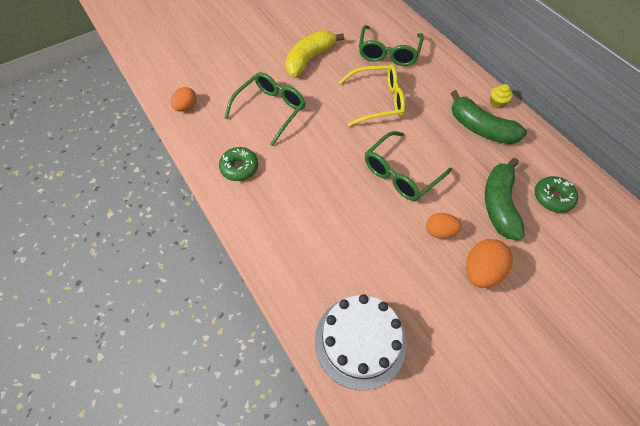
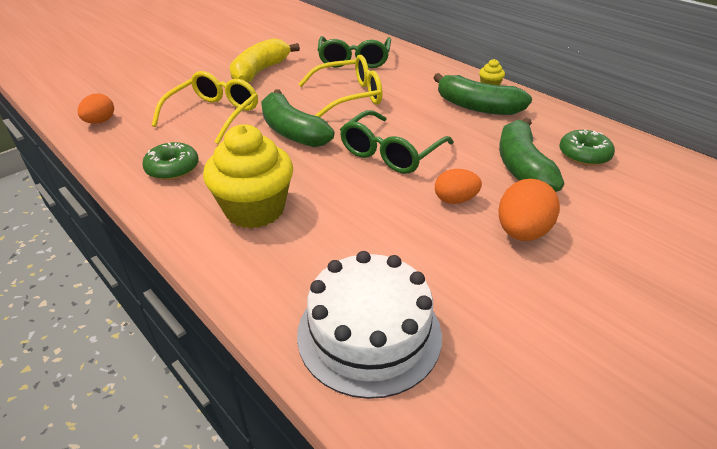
camera: 10 degrees left, 20 degrees down
green glasses [224,72,306,146] -> yellow glasses [152,71,258,144]
none -> yellow cupcake [203,124,293,228]
none -> green banana [261,89,334,147]

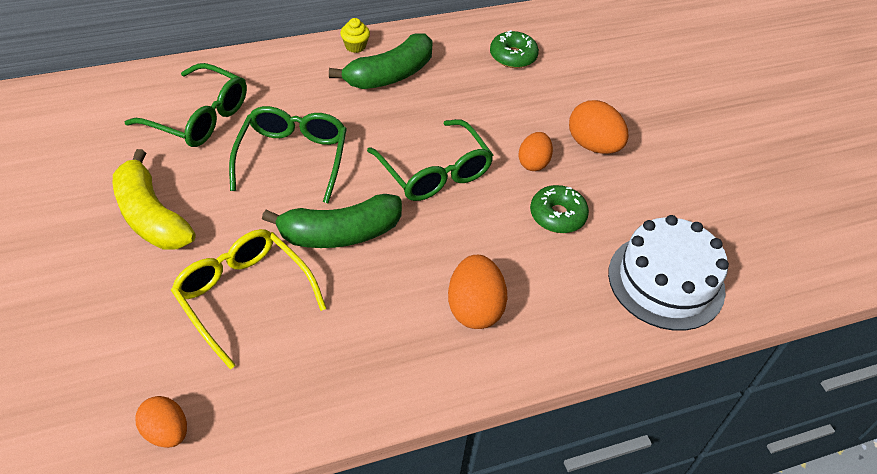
camera: 70 degrees left, 10 degrees up
green donut [142,142,199,180] -> green donut moved to [530,185,589,233]
yellow cupcake [203,124,293,228] -> orange egg [448,255,508,329]
yellow glasses [299,55,383,117] -> green glasses [229,106,347,203]
green banana [499,118,564,192] -> none

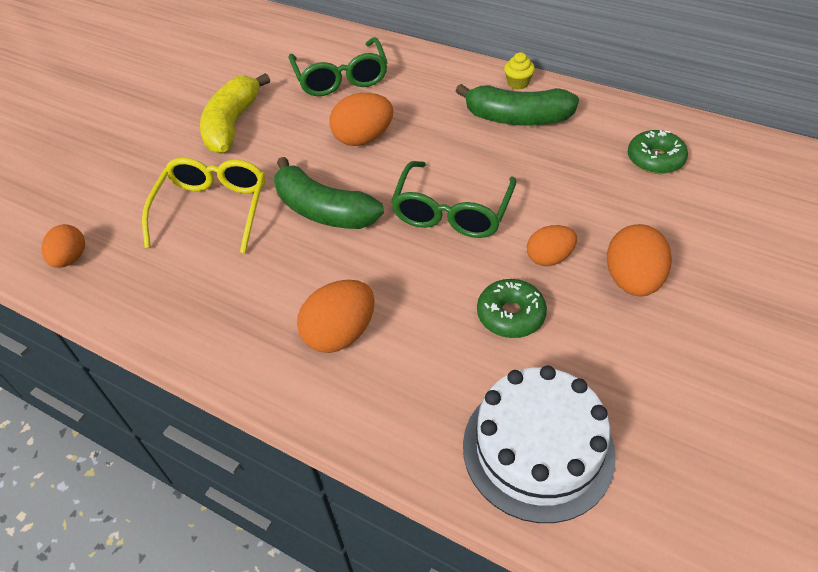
camera: 55 degrees right, 0 degrees up
green glasses [229,106,347,203] -> orange egg [329,93,394,146]

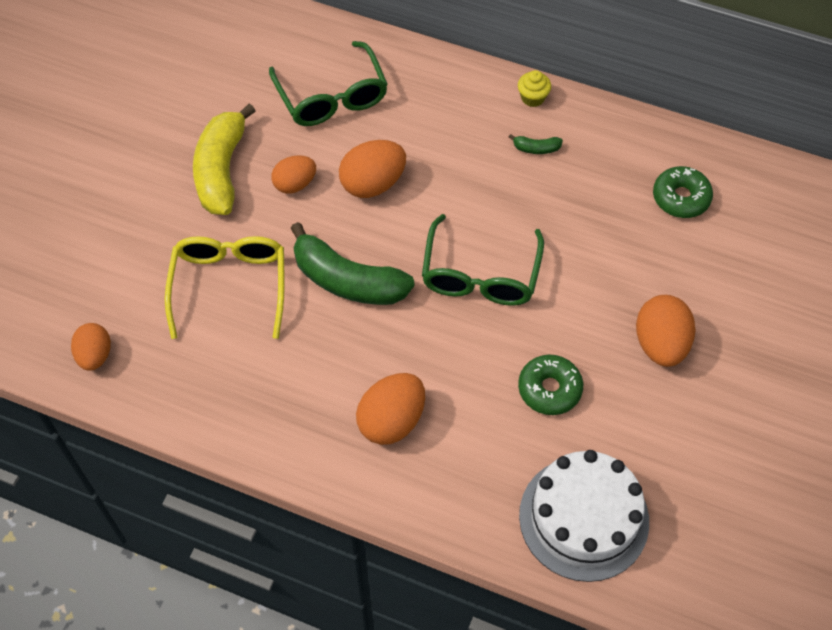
camera: 10 degrees left, 10 degrees up
green banana [456,84,579,126] -> green banana [509,134,563,154], size x0.41
orange egg [527,225,577,266] -> orange egg moved to [271,155,316,194]

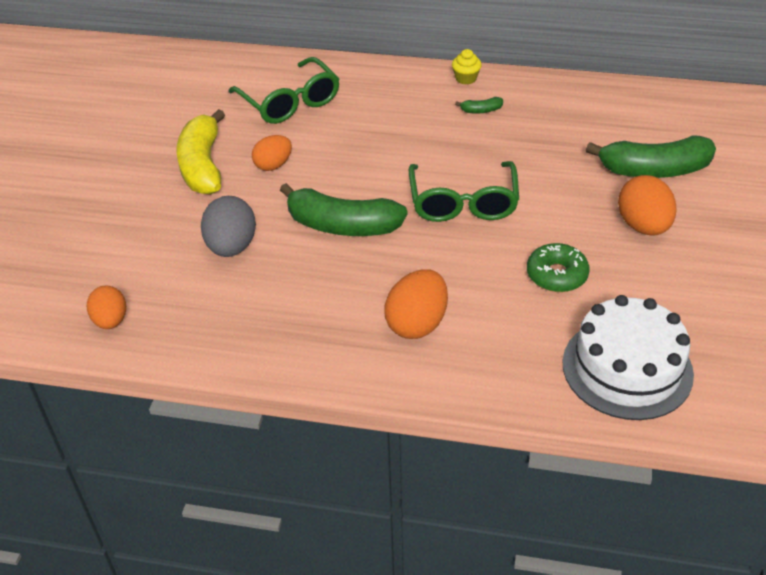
camera: 10 degrees left, 15 degrees down
yellow glasses [165,236,285,339] -> grey egg [201,196,256,257]
orange egg [339,140,406,198] -> none
green donut [653,166,713,218] -> none
none -> green banana [586,136,716,178]

